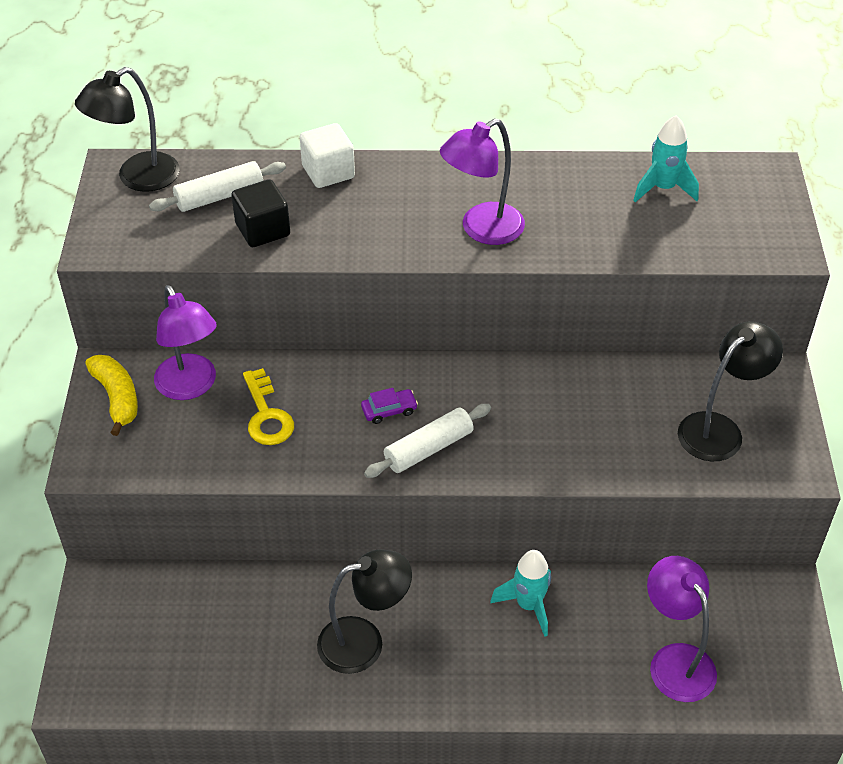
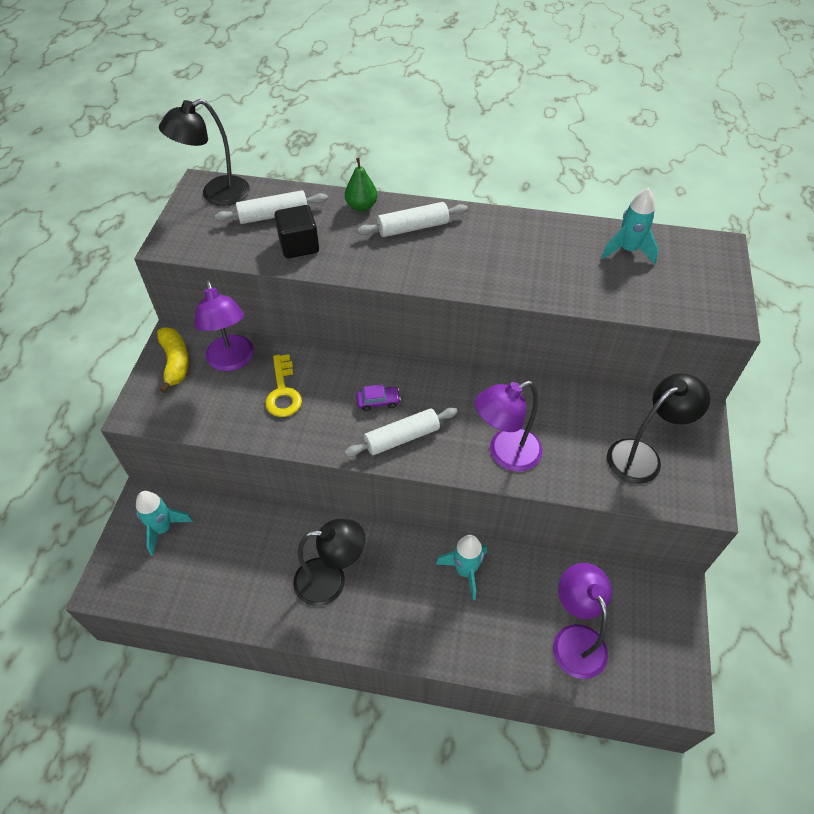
camera: 10 degrees right, 5 degrees up
white cube [300,123,355,188] -> green pear [345,158,377,211]
purple lamp [440,118,525,245] -> purple lamp moved to [475,381,543,472]
none -> turquoise rocket [136,491,193,556]
none -> white rolling pin [357,202,468,237]

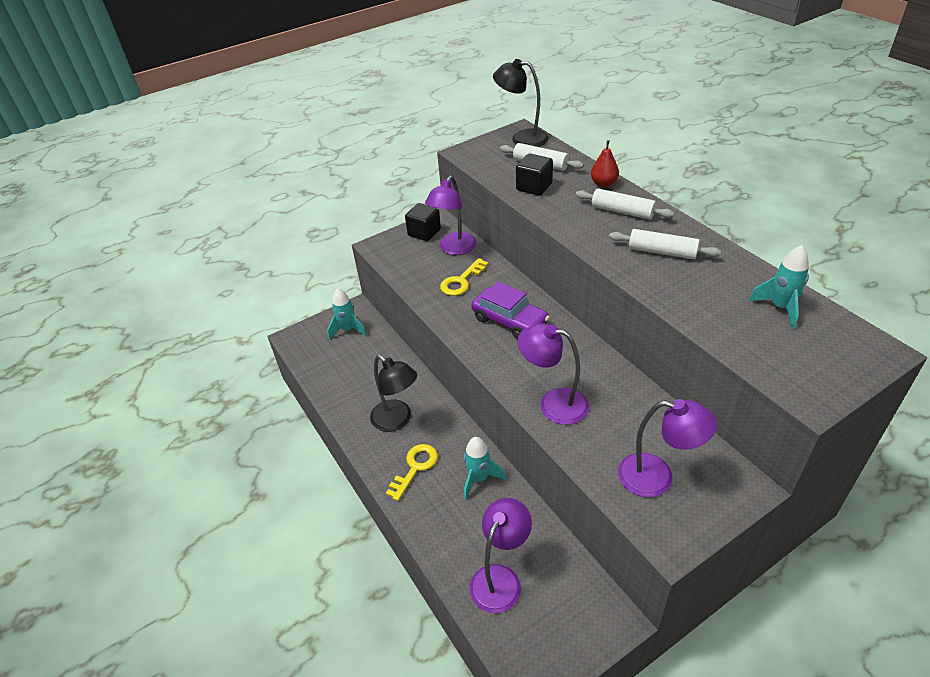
camera: 50 degrees right, 10 degrees down
yellow banana [157,327,189,393] -> black cube [405,203,441,241]
white rolling pin [344,408,458,457] -> white rolling pin moved to [609,229,721,259]
green pear [345,158,377,211] -> red pear [591,140,619,187]
purple car [356,384,401,411] -> purple car [471,281,550,339], size x2.11
black lamp [607,373,710,484] -> purple lamp [618,399,717,497]
none -> yellow key [386,444,438,501]

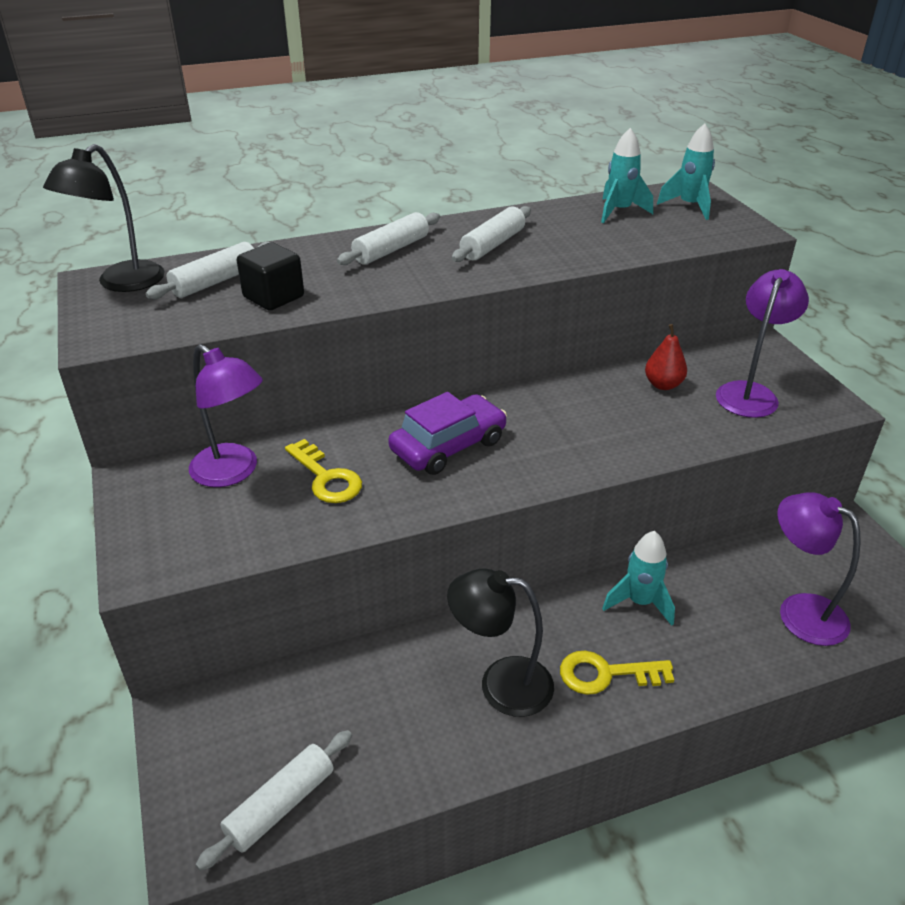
camera: 80 degrees left, 5 degrees down
turquoise rocket [327,288,367,339] -> turquoise rocket moved to [657,123,715,220]
black lamp [370,355,417,432] -> black lamp turned 135 degrees counterclockwise [447,568,554,717]
yellow key [386,444,438,501] -> yellow key turned 45 degrees counterclockwise [560,651,674,695]
black cube [405,203,441,241] -> none
purple lamp [517,323,589,425] -> none
red pear [591,140,619,187] -> red pear moved to [645,324,687,390]
none -> white rolling pin [196,730,352,871]

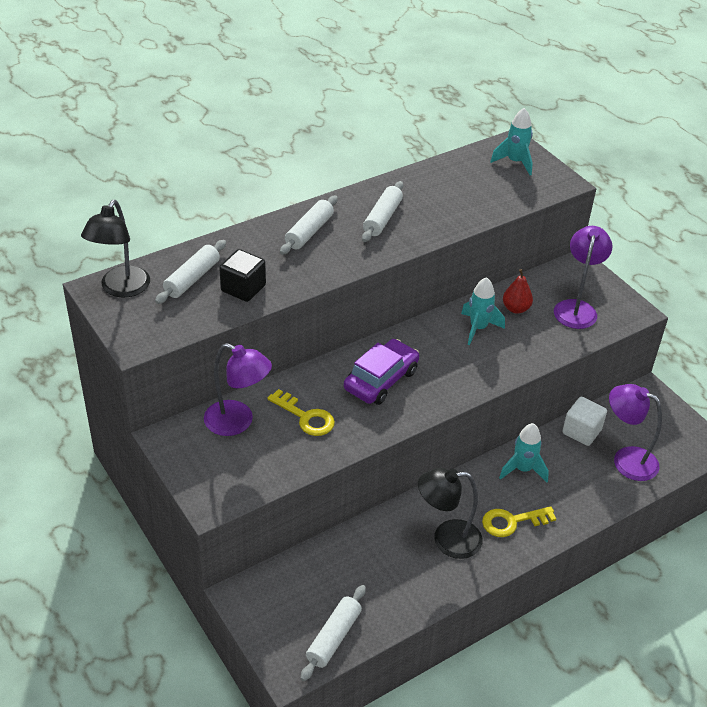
camera: 15 degrees left, 5 degrees up
turquoise rocket [601,128,653,223] -> turquoise rocket moved to [461,277,505,345]
none -> white cube [562,397,607,446]

